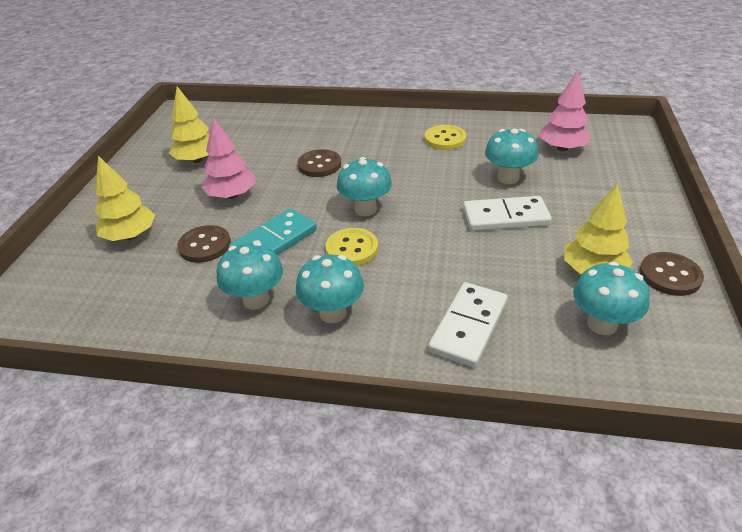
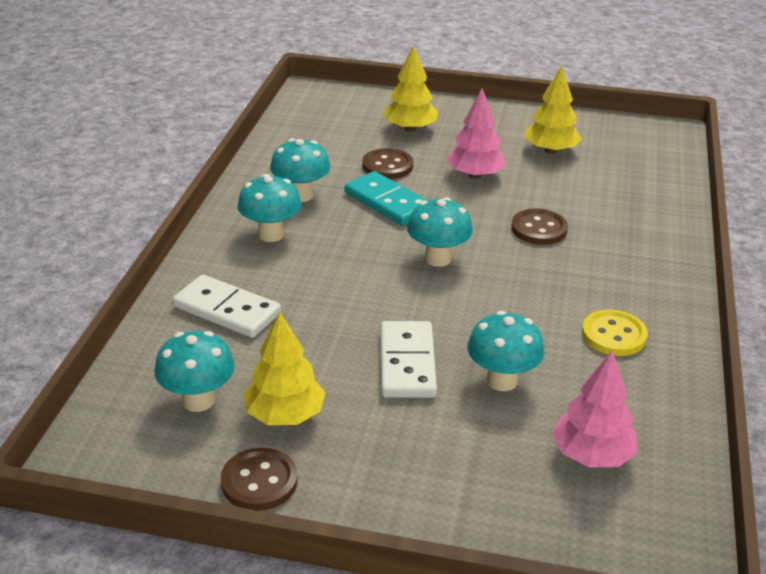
camera: 90 degrees right, 5 degrees down
yellow button [325,228,378,266] -> none

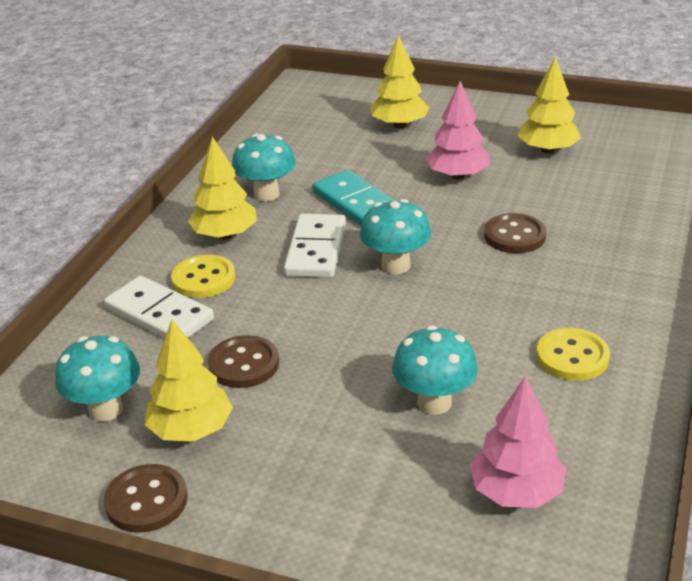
camera: 10 degrees right, 0 degrees up
turquoise mushroom [237,174,302,242] -> yellow tree [188,136,257,239]
brown button [362,148,413,179] -> brown button moved to [208,335,279,388]
white domino [381,321,437,398] -> white domino moved to [284,214,346,278]
none -> yellow button [171,254,235,298]

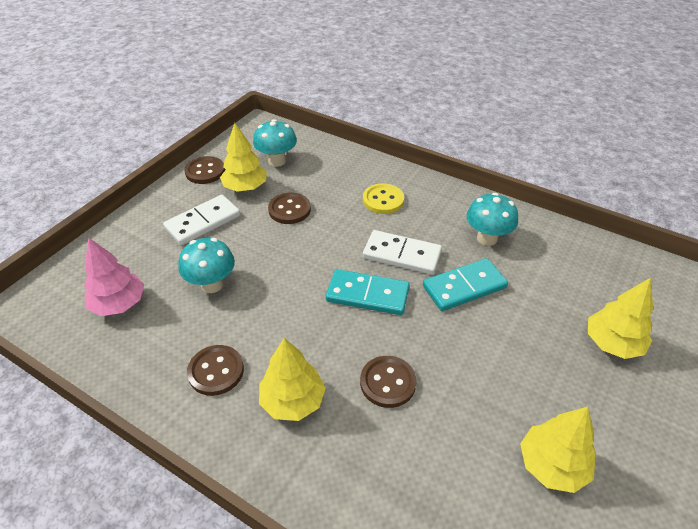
camera: 100 degrees right, 10 degrees up
white domino [104,276,214,338] -> white domino moved to [163,195,240,245]
yellow tree [188,136,257,239] -> yellow tree moved to [259,338,326,421]
turquoise mushroom [360,199,431,274] -> turquoise domino [326,269,410,315]
pink tree [426,81,490,180] -> none
yellow button [536,328,610,381] -> brown button [187,345,244,396]

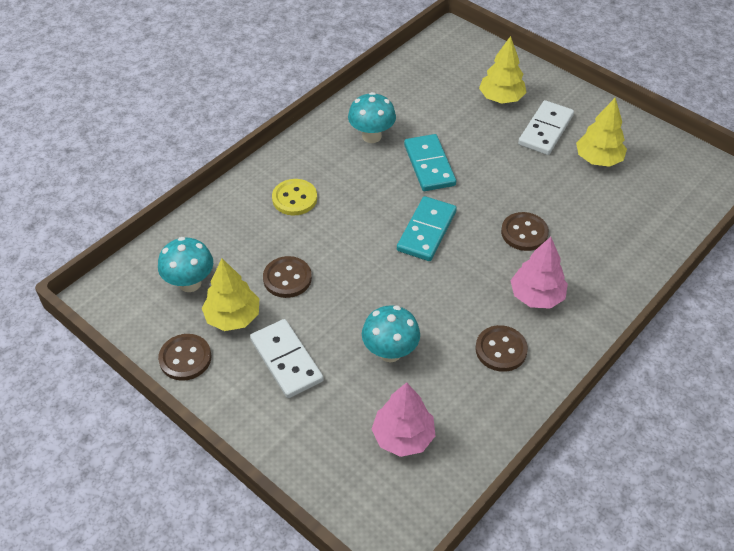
camera: 80 degrees left, 5 degrees up
yellow tree [259,338,326,421] -> pink tree [510,237,568,309]
white domino [363,230,442,275] -> white domino moved to [518,100,574,155]

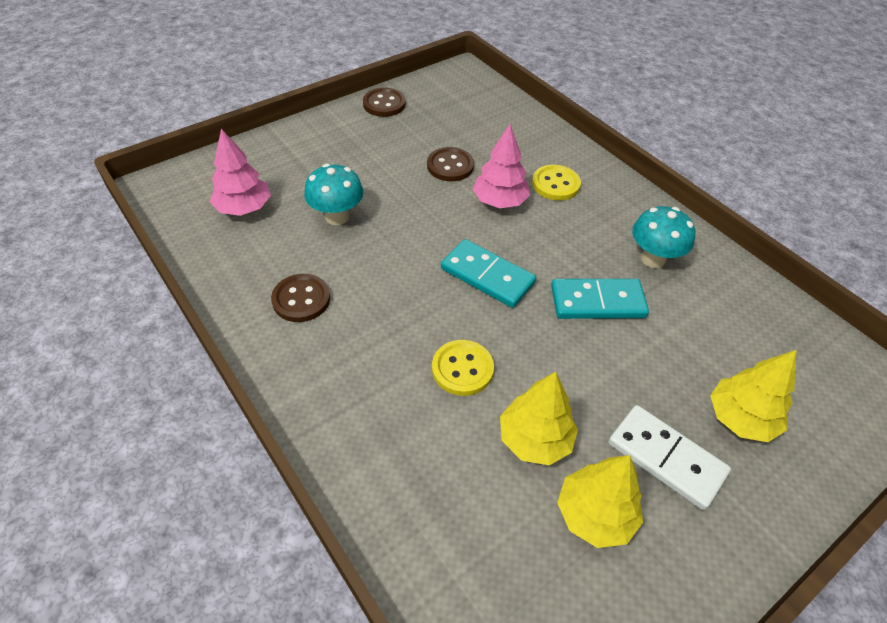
camera: 100 degrees right, 0 degrees up
turquoise mushroom [158,237,213,292] -> none
yellow tree [202,258,259,331] -> yellow tree moved to [500,372,578,465]
white domino [250,319,324,398] -> none
brown button [501,212,549,251] -> yellow button [432,340,494,396]
pink tree [510,237,568,309] -> pink tree moved to [473,124,530,208]

